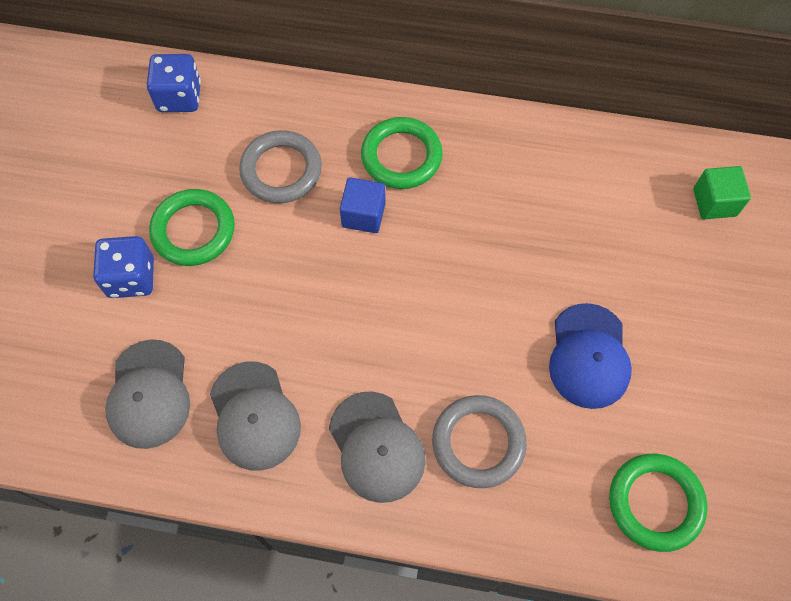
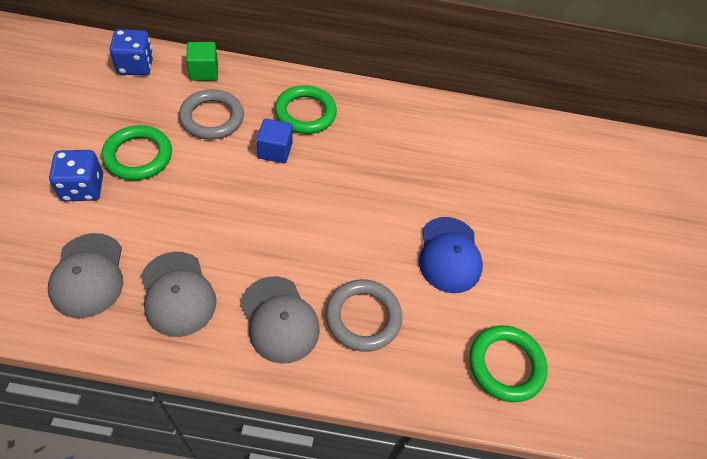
camera: 10 degrees left, 10 degrees down
green cube [693,166,751,219] -> green cube moved to [186,42,218,81]

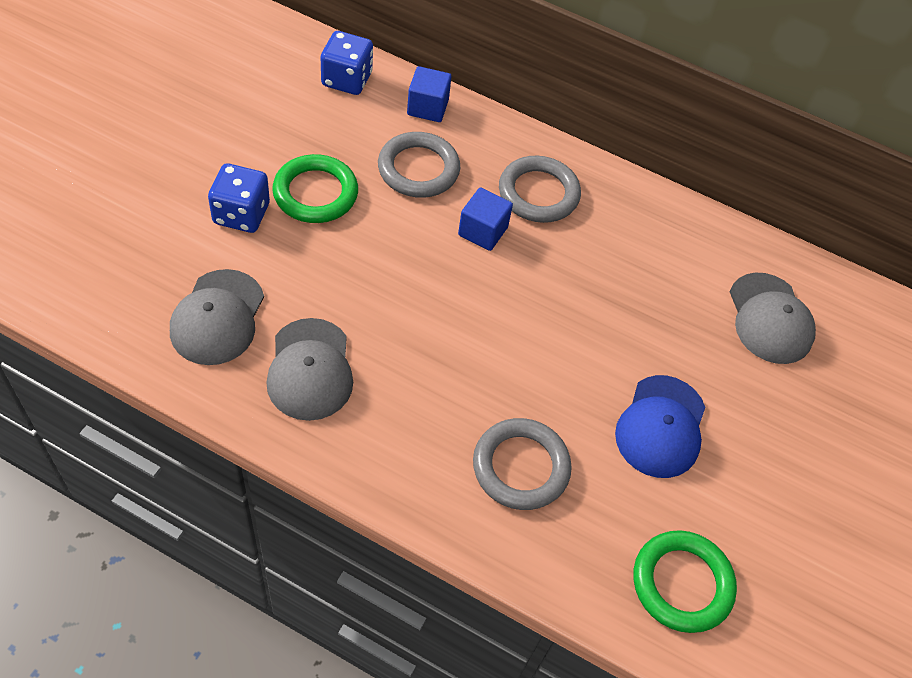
camera: 20 degrees right, 0 degrees up
green cube [186,42,218,81] -> blue cube [407,66,452,122]
grey cap [240,276,320,364] -> grey cap moved to [730,273,816,364]
green ring [275,85,337,134] -> grey ring [499,156,581,223]

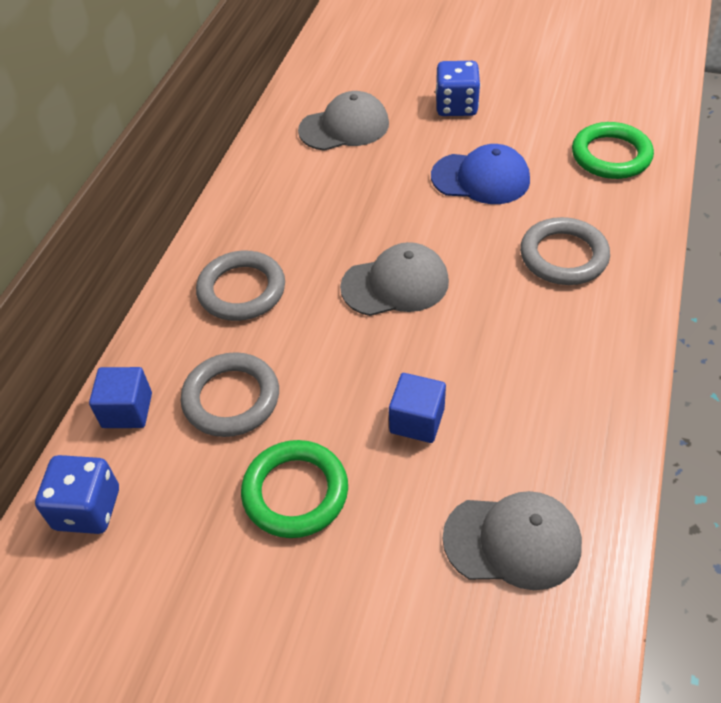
camera: 90 degrees left, 5 degrees down
blue dice [208,163,270,233] -> blue dice moved to [435,61,480,116]
grey cap [266,318,353,421] -> grey cap moved to [340,242,449,316]
blue cube [458,187,513,251] -> blue cube moved to [389,373,446,443]

